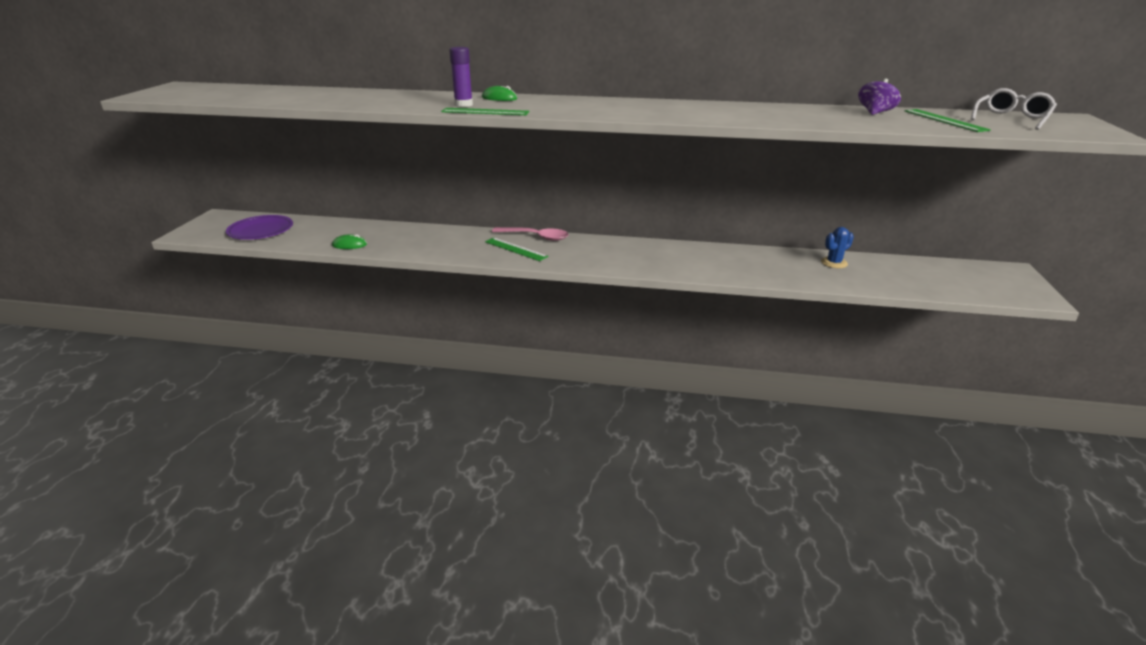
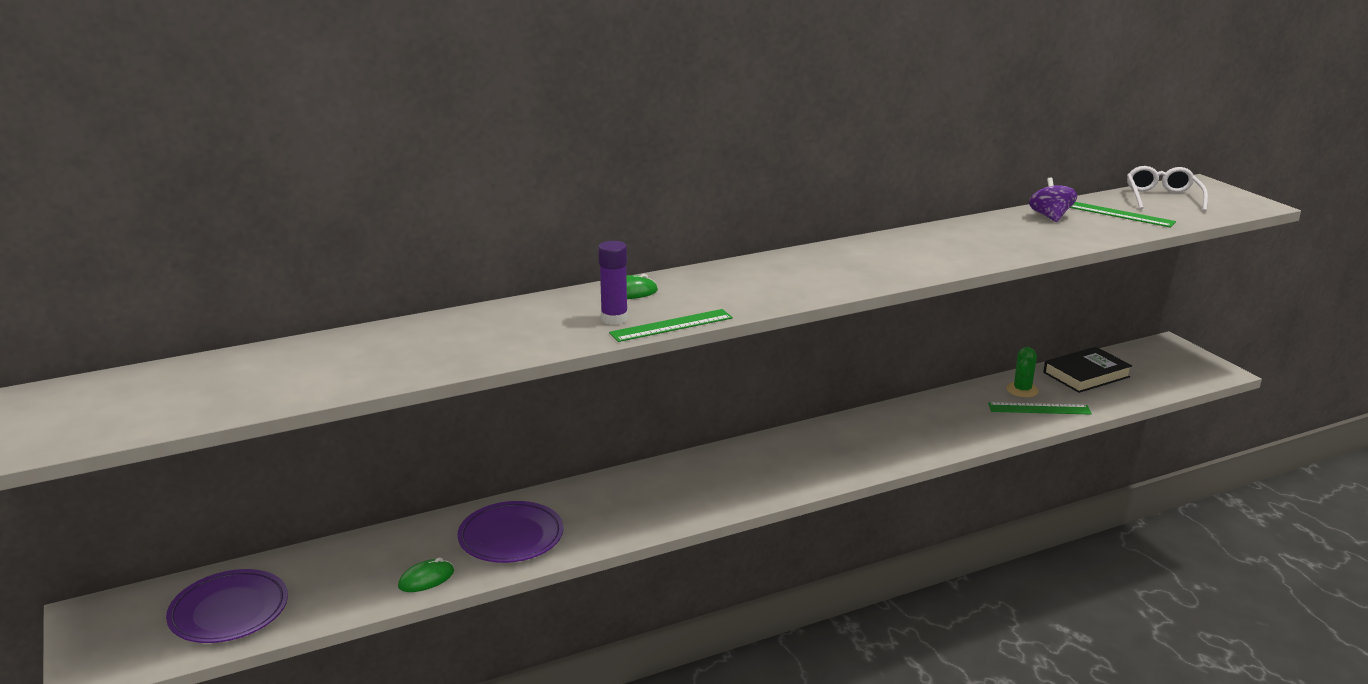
camera: 35 degrees left, 5 degrees down
green ruler [485,238,548,261] -> green ruler moved to [988,402,1092,415]
pink spoon [492,227,569,241] -> none
blue cactus [821,227,854,268] -> green cactus [1006,347,1039,397]
none -> purple plate [457,501,564,563]
none -> black book [1043,347,1132,393]

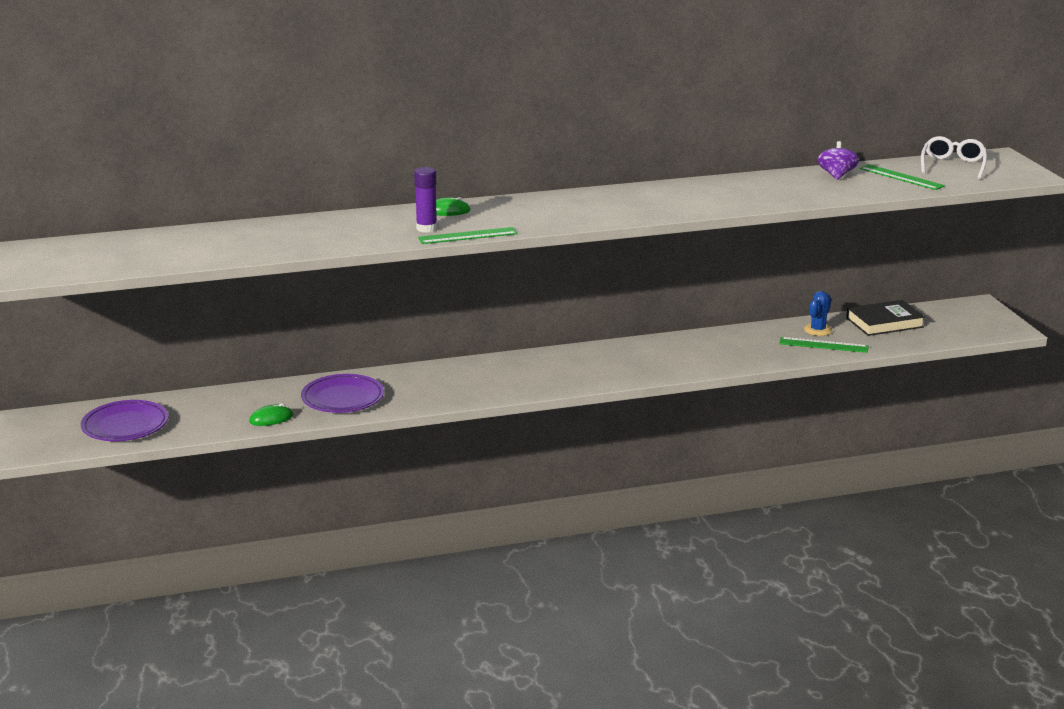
camera: 10 degrees right, 0 degrees up
green cactus [1006,347,1039,397] -> blue cactus [804,291,832,336]

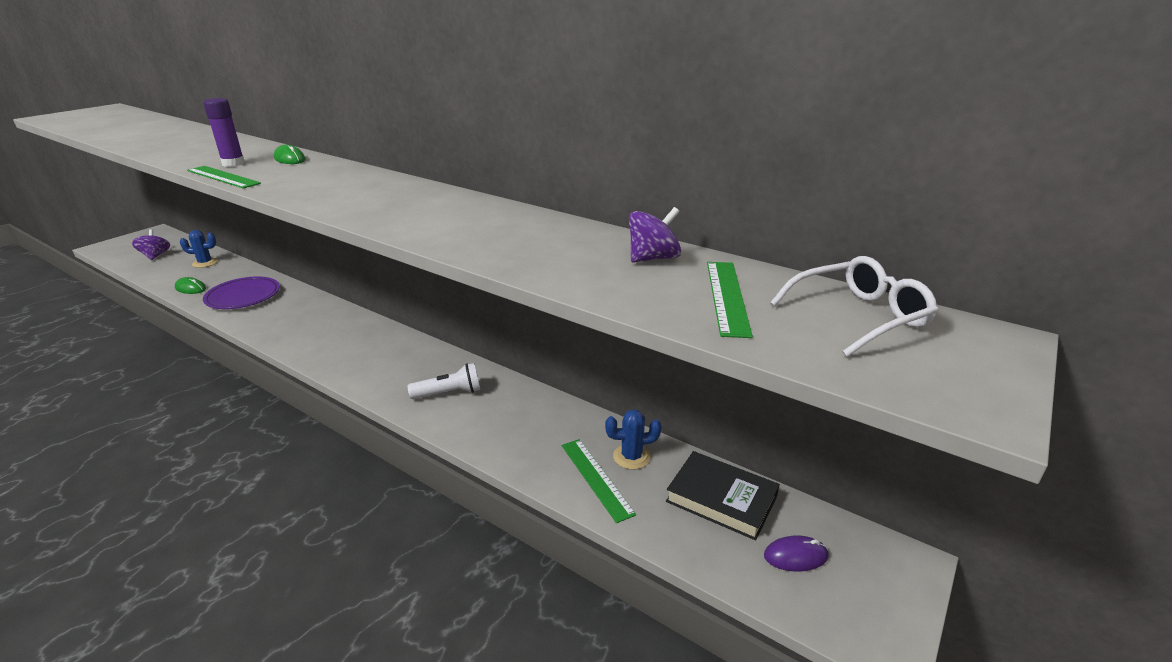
camera: 50 degrees right, 5 degrees up
purple plate [81,400,169,441] -> purple spinning top [132,229,170,260]
none -> blue cactus [180,230,218,268]
none -> white flashlight [408,363,480,399]
none -> purple mouse [764,535,829,572]

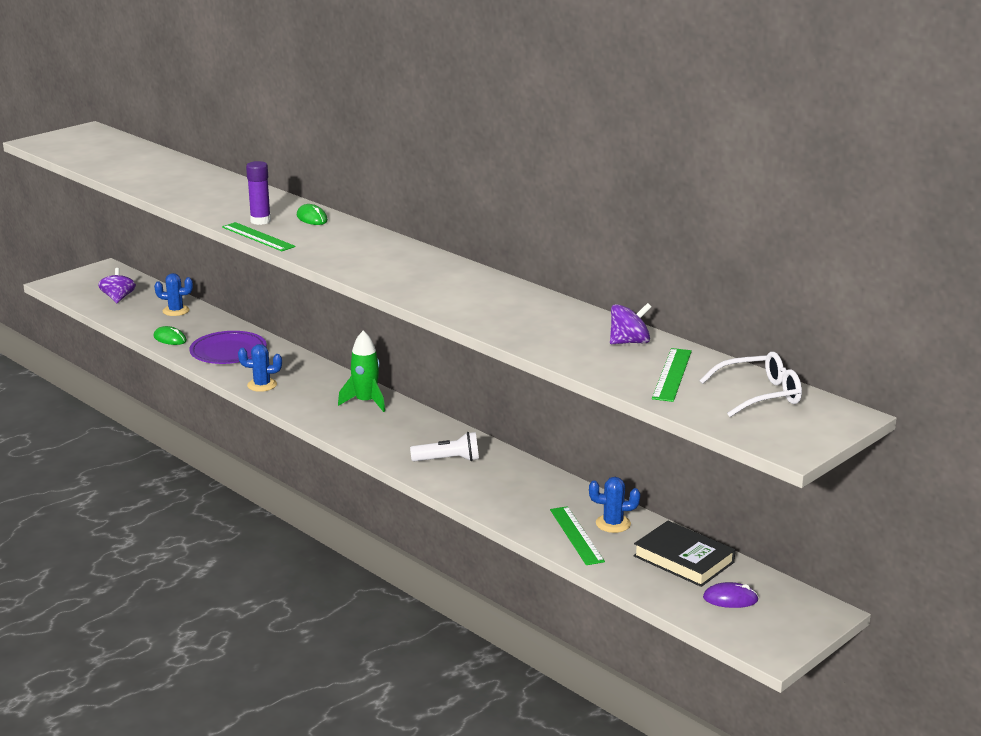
camera: 10 degrees right, 5 degrees down
none -> blue cactus [238,344,282,392]
none -> green rocket [338,330,385,412]

